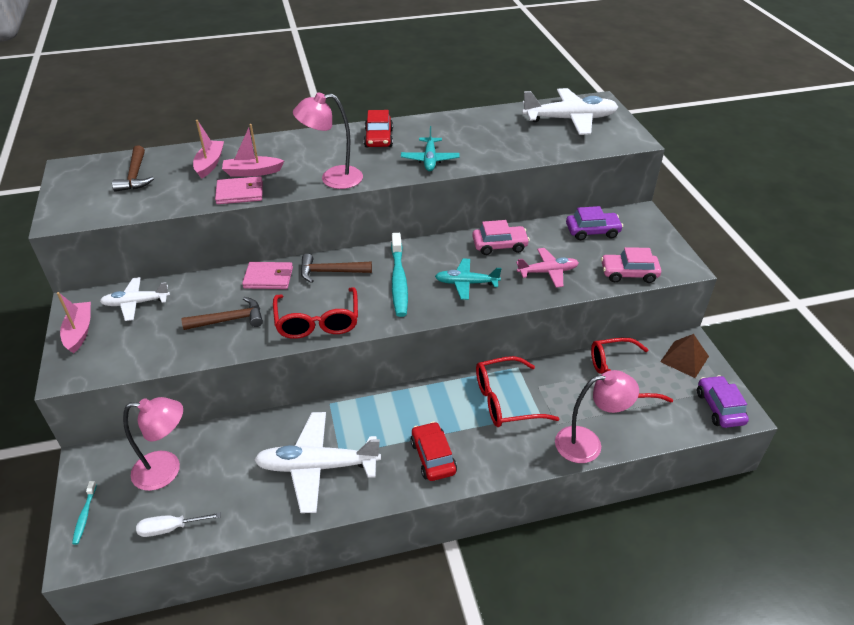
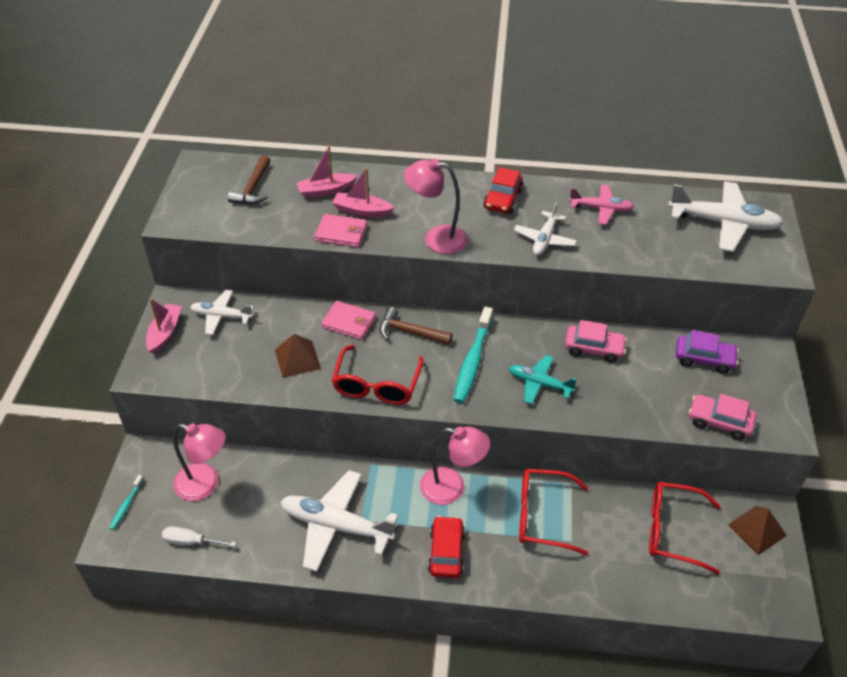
camera: 20 degrees right, 5 degrees up
brown hammer [181,297,263,330] -> brown pyramid [275,334,321,378]
pink boat [193,120,224,179] -> pink boat turned 135 degrees counterclockwise [297,146,357,198]
turquoise plane [401,126,460,171] -> white plane [514,202,577,255]
pink plane [516,248,579,288] -> pink plane moved to [569,185,634,225]
pink lamp [555,370,639,463] -> pink lamp moved to [420,426,490,505]
purple car [697,375,749,428] -> none

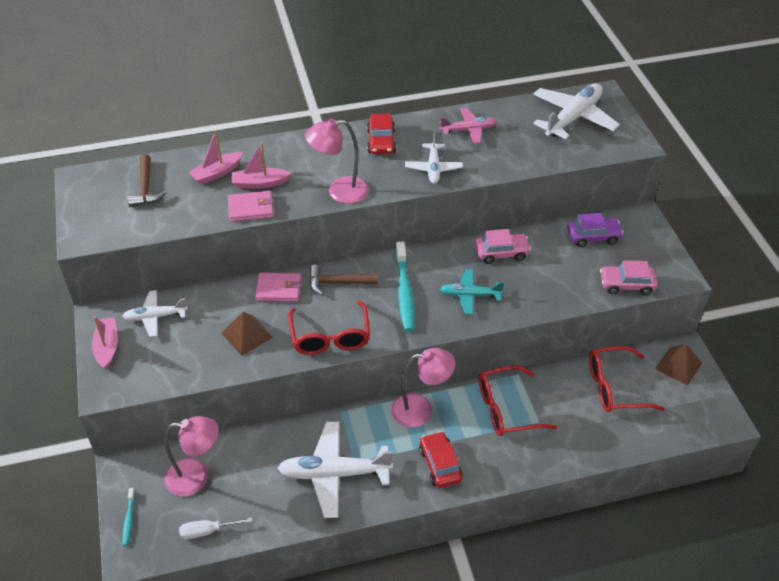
camera: 20 degrees left, 0 degrees up
white plane [668,181,783,252] -> white plane turned 45 degrees counterclockwise [533,83,620,139]

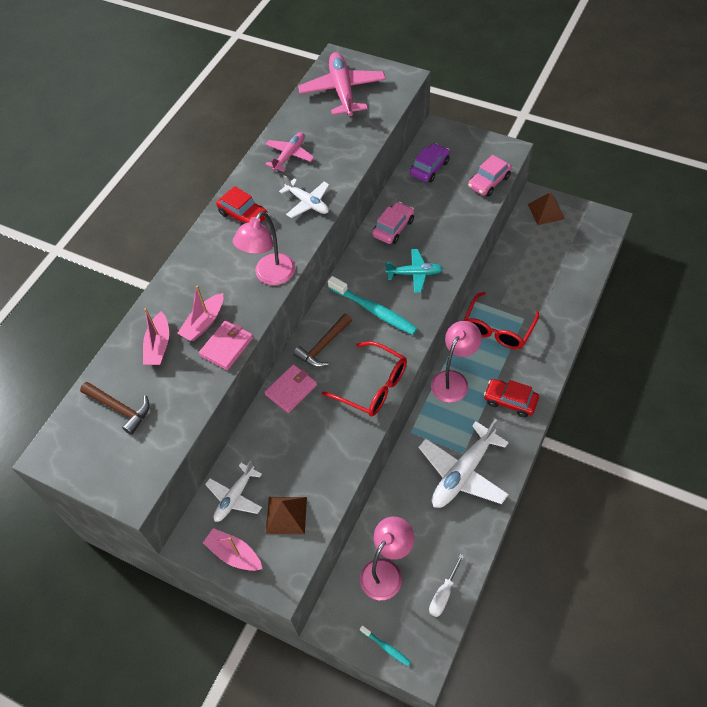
camera: 45 degrees left, 10 degrees up
brown pyramid [222,312,273,356] -> brown pyramid moved to [266,497,307,534]
turquoise plane [440,269,504,314] -> turquoise plane turned 135 degrees counterclockwise [385,249,443,293]
white plane [533,83,620,139] -> pink plane [298,52,386,116]
red glasses [589,346,665,412] -> none

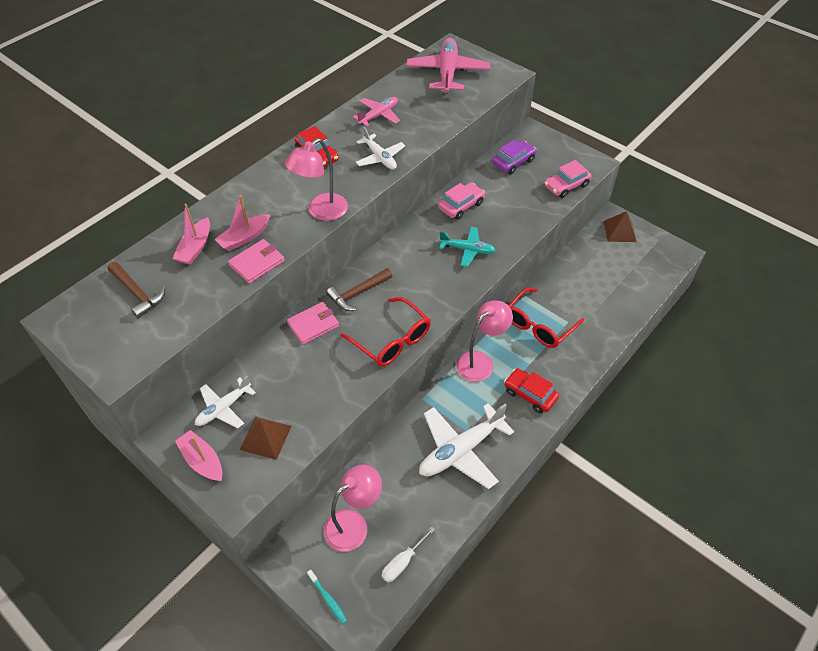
camera: 10 degrees right, 5 degrees down
turquoise toothbrush [328,276,418,335] -> none

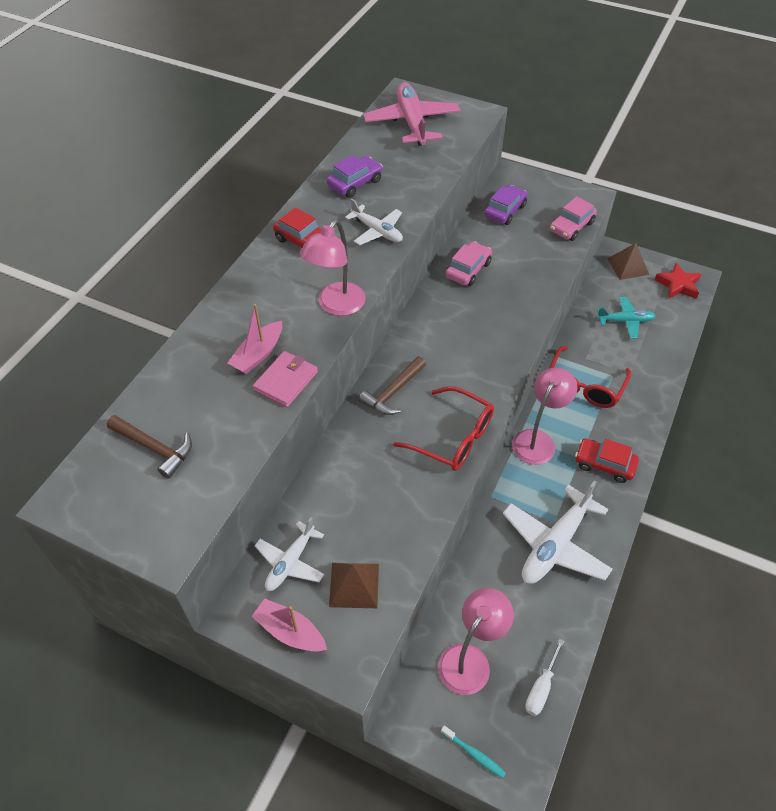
camera: 15 degrees left, 0 degrees up
pink boat [172,204,210,265] -> none
pink wallet [287,302,339,345] -> none
pink plane [353,97,400,126] -> purple car [327,155,383,198]
turquoise plane [439,227,496,267] -> turquoise plane moved to [597,297,656,339]
none -> red star [655,263,701,299]

